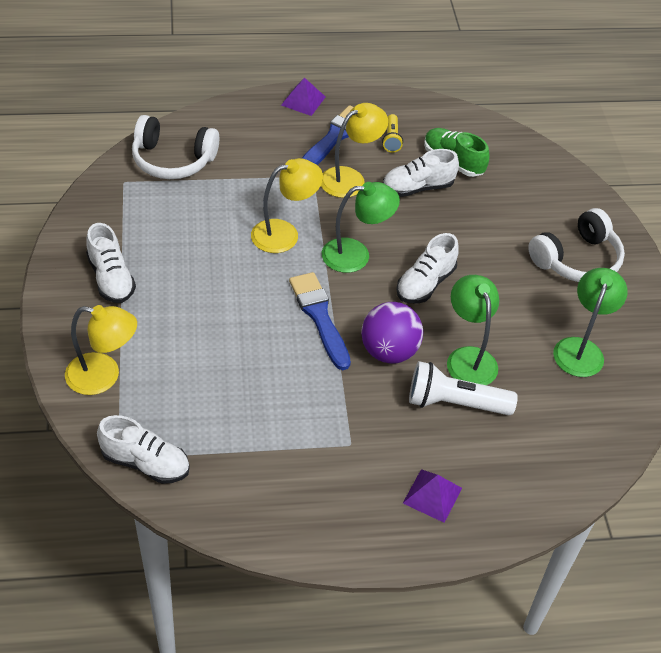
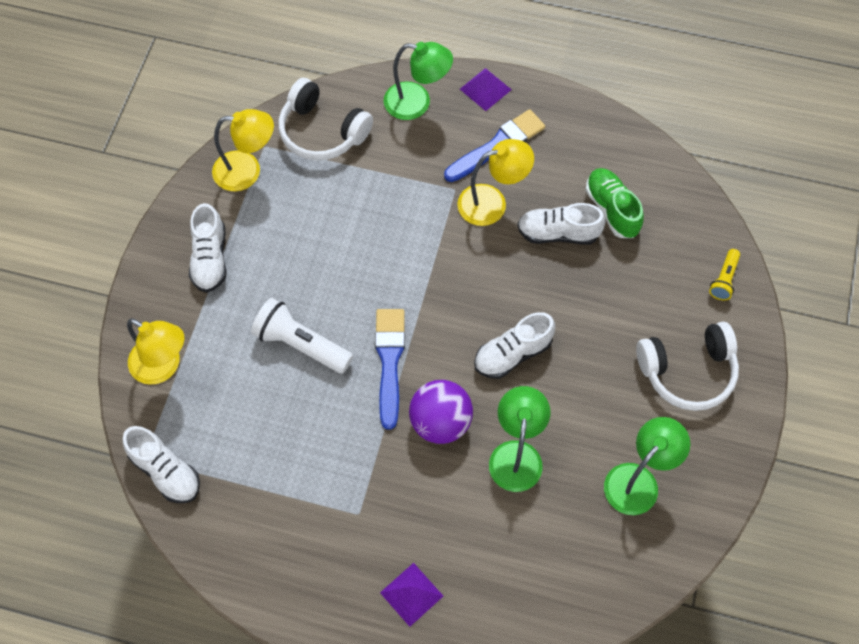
camera: 25 degrees right, 15 degrees up
yellow lamp [251,158,323,253] -> yellow lamp moved to [212,109,274,191]
green lamp [322,182,400,273] -> green lamp moved to [383,42,453,120]
yellow flashlight [382,114,403,153] -> yellow flashlight moved to [709,249,740,300]
white flashlight [409,361,518,415] -> white flashlight moved to [251,298,353,374]

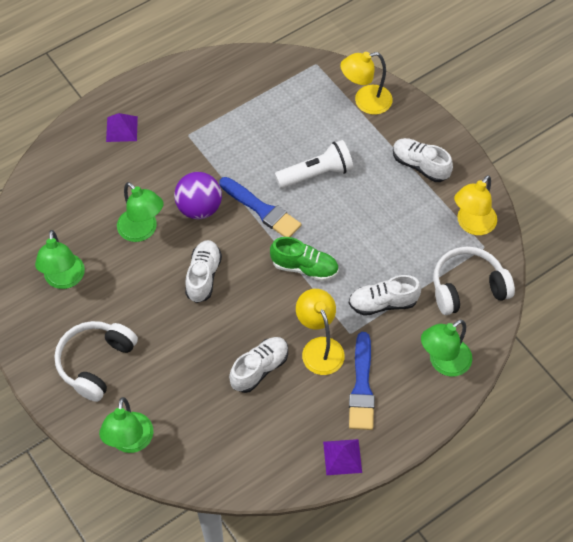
camera: 130 degrees right, 5 degrees down
white shoe [122,426,200,503] -> white shoe moved to [349,275,421,316]
yellow lamp [457,139,534,226] -> yellow lamp turned 135 degrees clockwise [296,289,345,375]
purple pyramid [460,68,512,111] -> purple pyramid moved to [323,439,362,475]
green shoe [585,168,644,238] -> green shoe moved to [270,237,339,281]
yellow flashlight [709,249,740,300] -> green lamp [99,397,153,453]

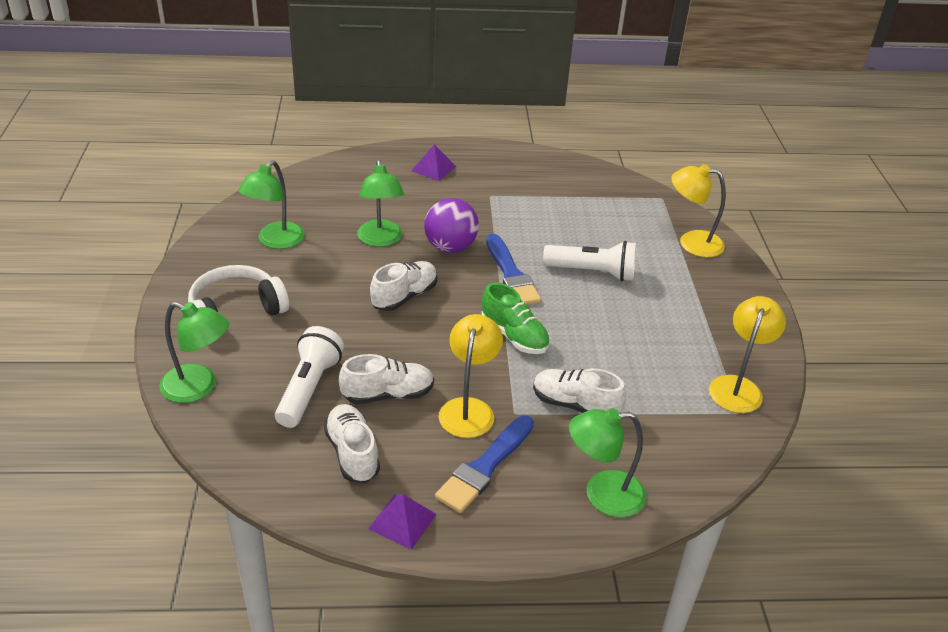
camera: 30 degrees right, 20 degrees down
green lamp [99,397,153,453] -> green lamp turned 105 degrees counterclockwise [159,302,229,403]
white shoe [393,138,453,182] -> white shoe moved to [324,404,380,483]
white headphones [433,247,515,315] -> none
yellow lamp [454,175,497,235] -> yellow lamp turned 135 degrees clockwise [709,296,786,413]
none -> white flashlight [275,326,344,428]

